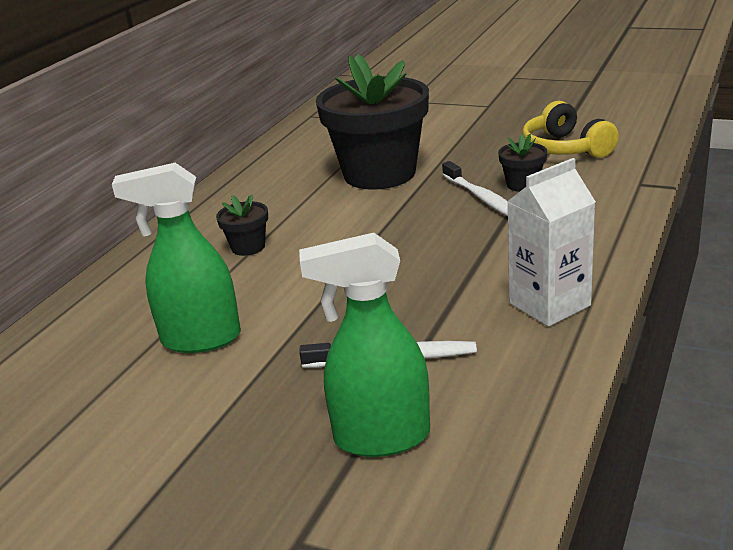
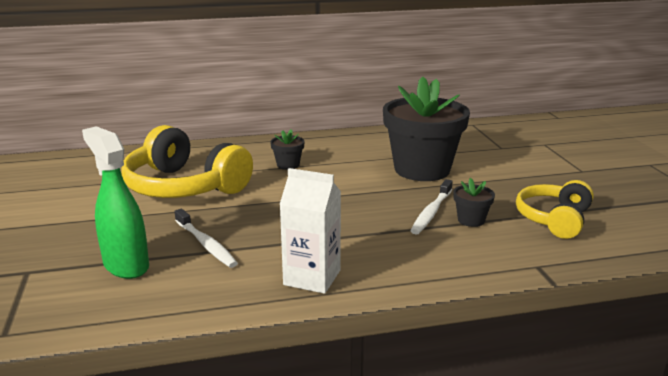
camera: 50 degrees right, 5 degrees down
green spray bottle [112,163,241,353] -> yellow headphones [121,125,253,198]

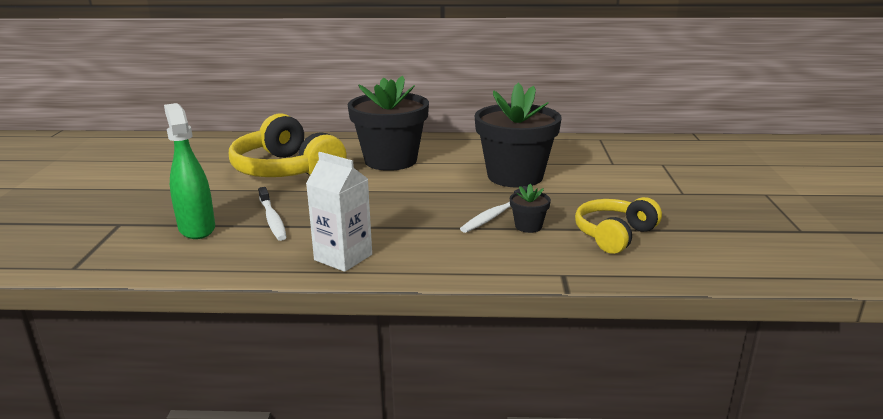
camera: 15 degrees right, 0 degrees up
black flower pot [270,129,305,170] -> black flower pot [348,76,429,171], size x2.43

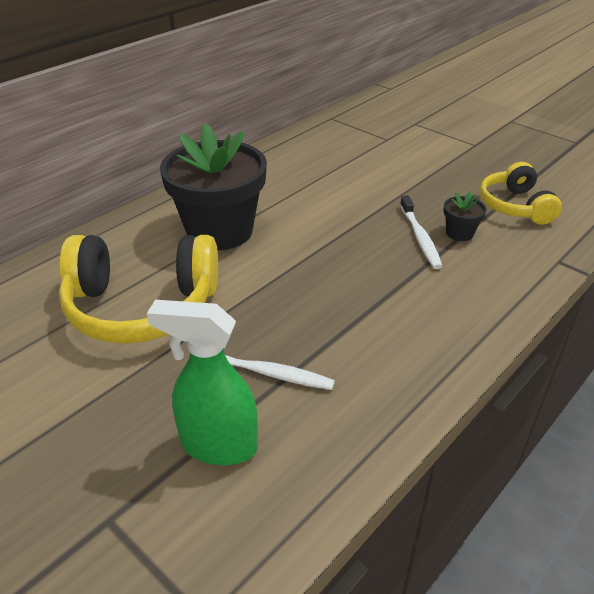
camera: 50 degrees left, 15 degrees up
white carton [306,152,372,272] -> none
black flower pot [475,82,562,188] -> none

